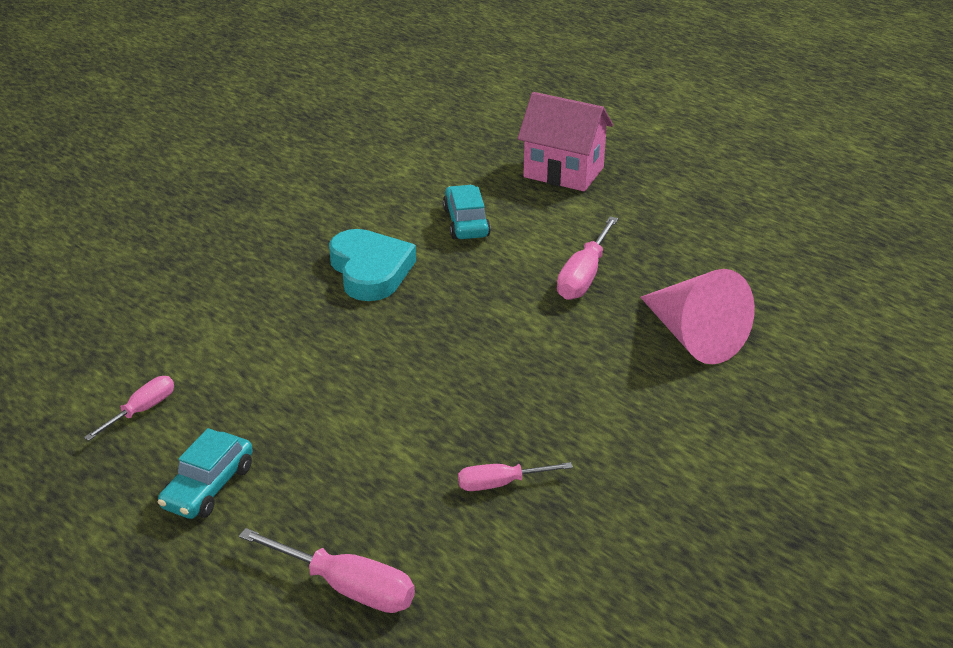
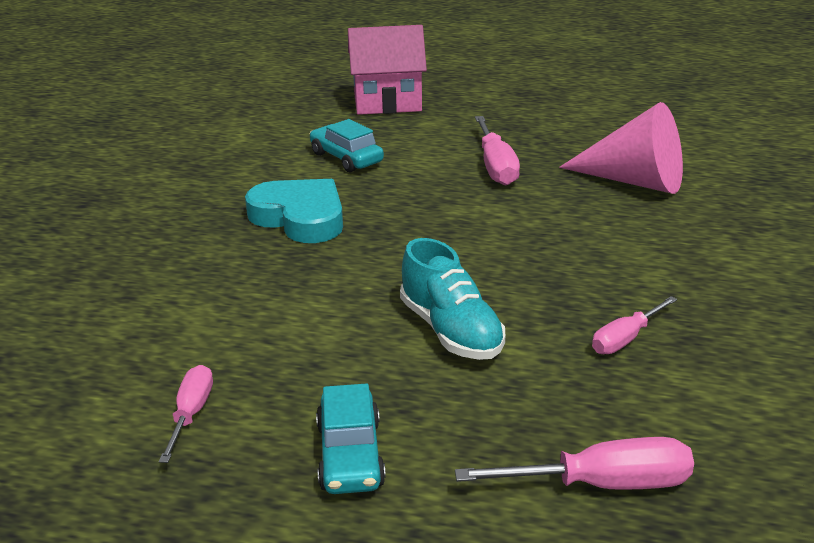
camera: 30 degrees left, 5 degrees down
none -> turquoise shoe [400,238,505,360]

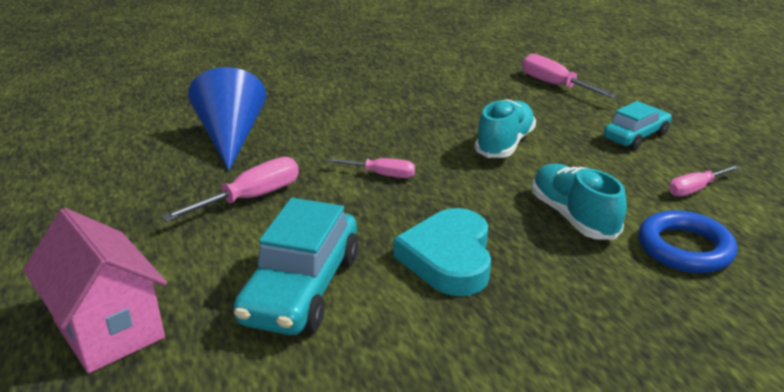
camera: 125 degrees left, 0 degrees up
turquoise car [310,119,384,172] -> turquoise car [233,198,359,335], size x1.61
pink cone [559,102,683,194] -> blue cone [188,67,266,171]
pink screwdriver [592,296,677,354] -> pink screwdriver moved to [327,158,415,178]
none -> turquoise shoe [532,164,627,240]
none -> blue ring [638,210,737,273]

